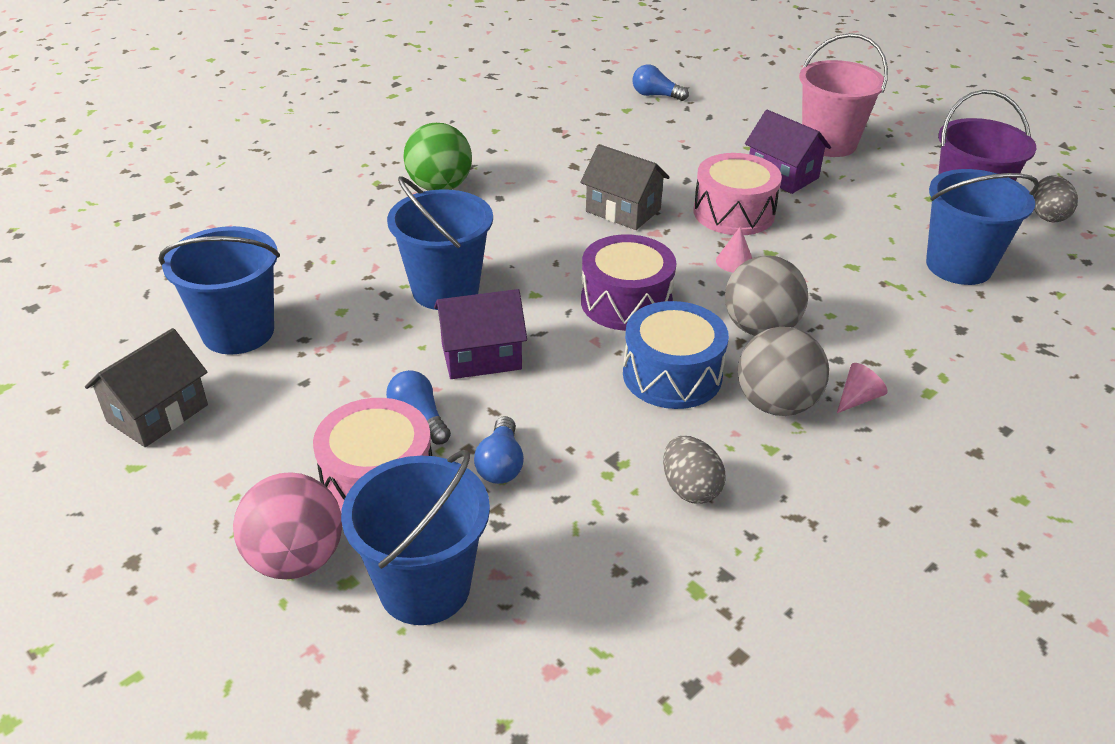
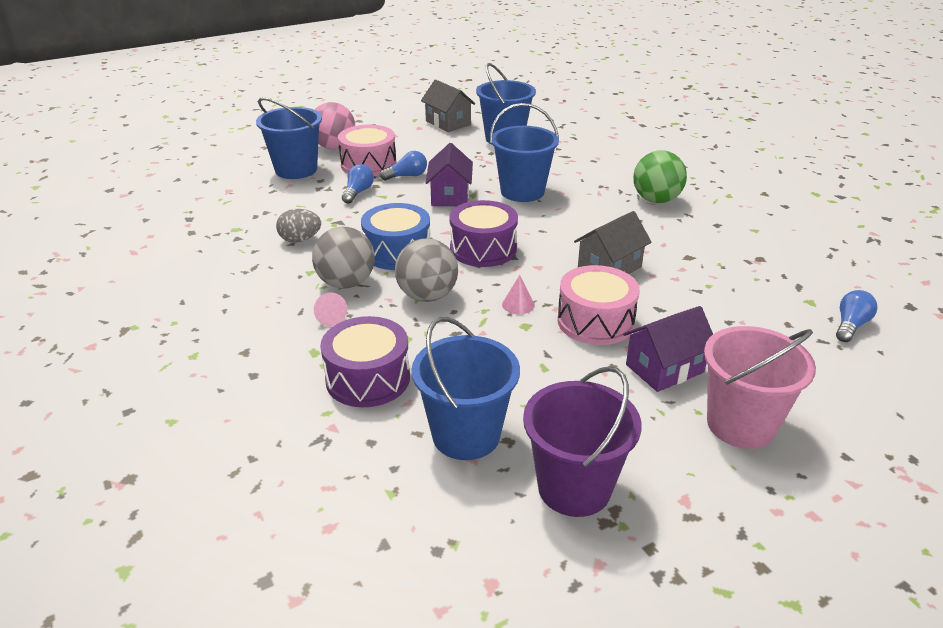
camera: 105 degrees right, 5 degrees down
blue light bulb [474,416,524,484] -> blue light bulb turned 90 degrees clockwise [342,164,374,204]
grey egg [1033,175,1078,222] -> none
none -> purple drum [320,316,410,407]

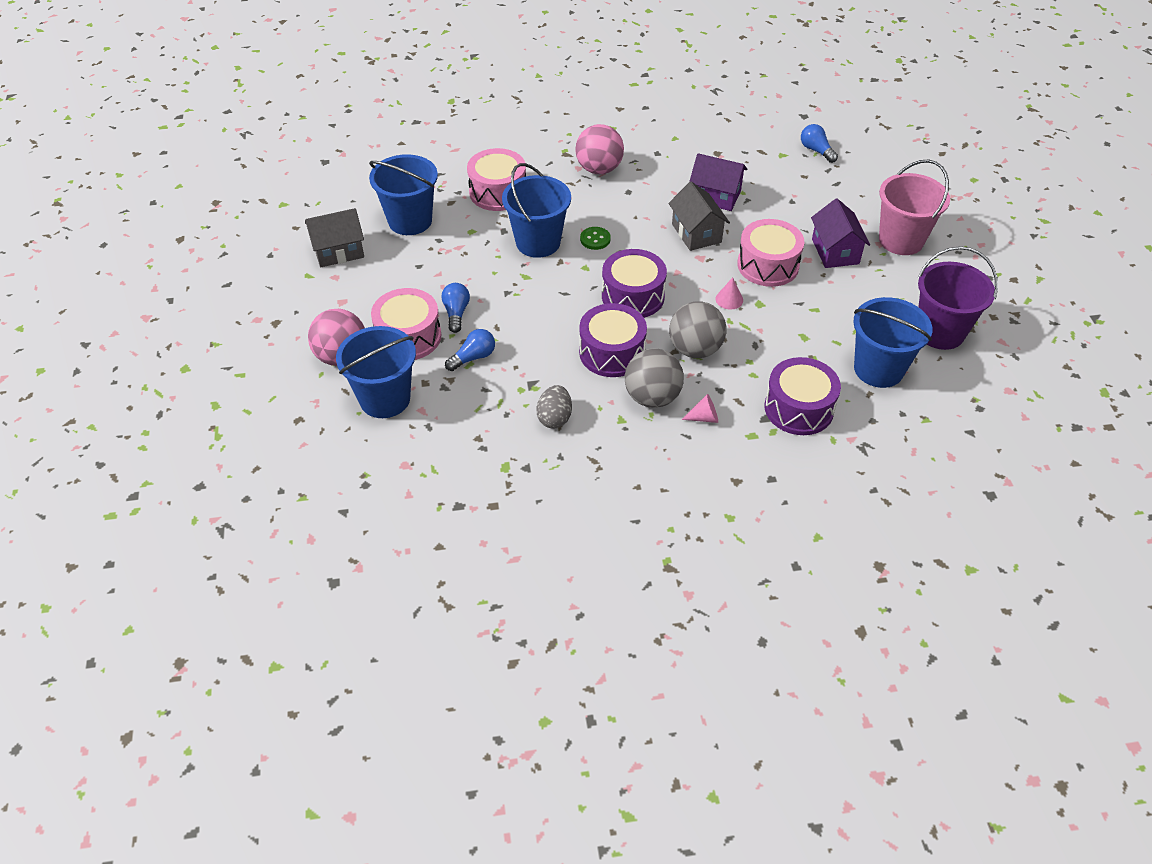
camera: 70 degrees left, 15 degrees up
blue light bulb [342,164,374,204] -> blue light bulb turned 105 degrees clockwise [445,329,495,371]
blue drum [361,203,430,270] -> purple drum [579,303,647,377]
purple house [426,143,473,206] -> purple house moved to [689,153,747,211]
green ball [633,150,687,203] -> pink ball [575,124,624,174]
none -> pink drum [467,148,526,211]
none -> green button [580,227,611,250]

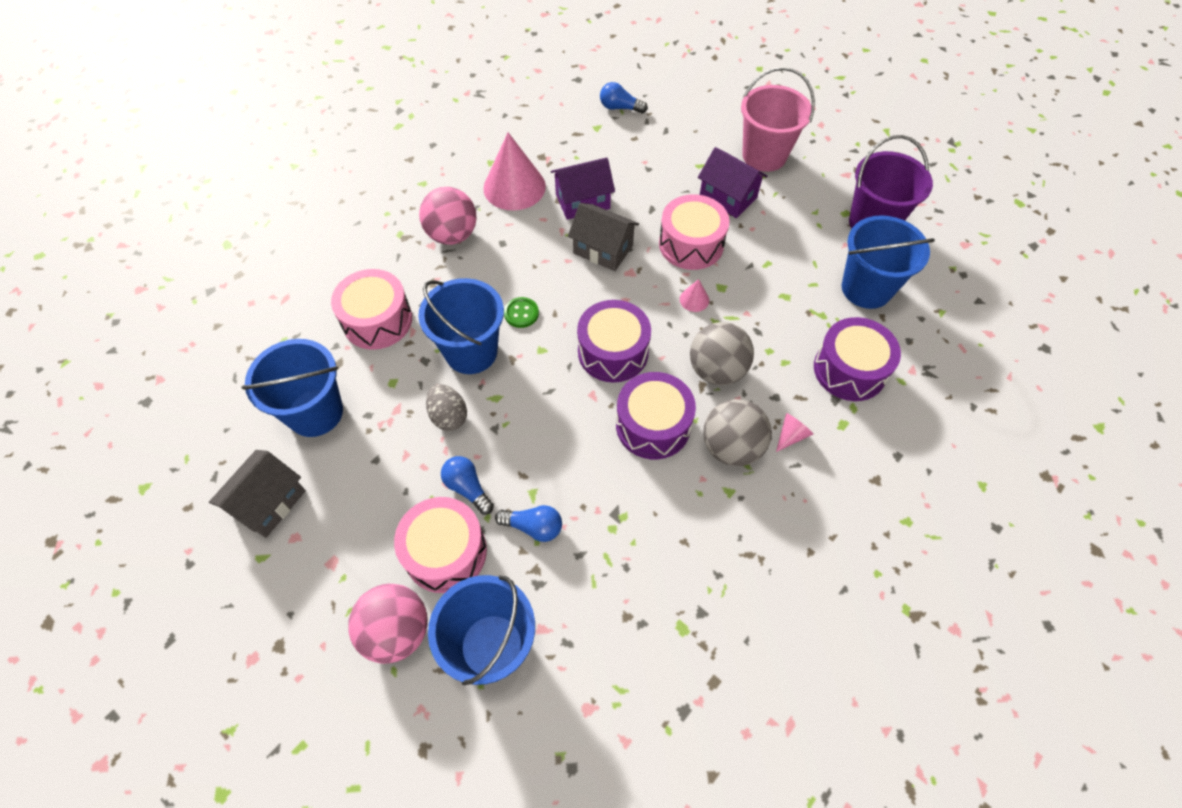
camera: 40 degrees left, 10 degrees up
blue light bulb [445,329,495,371] -> blue light bulb turned 90 degrees clockwise [495,505,562,542]
grey egg [537,385,572,429] -> grey egg moved to [426,384,467,431]
none -> pink cone [483,133,546,210]

